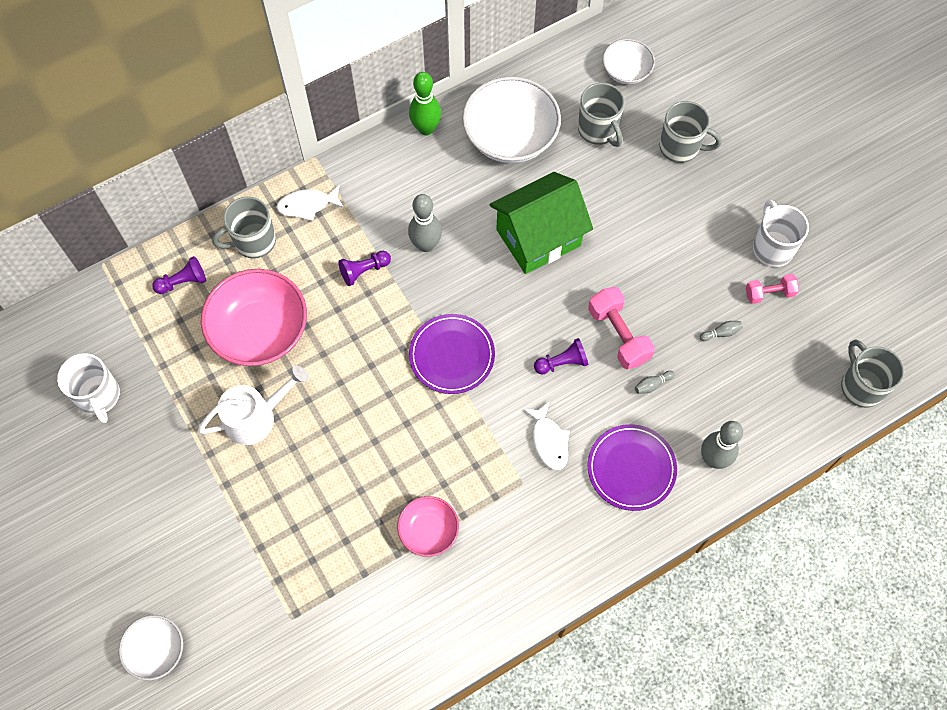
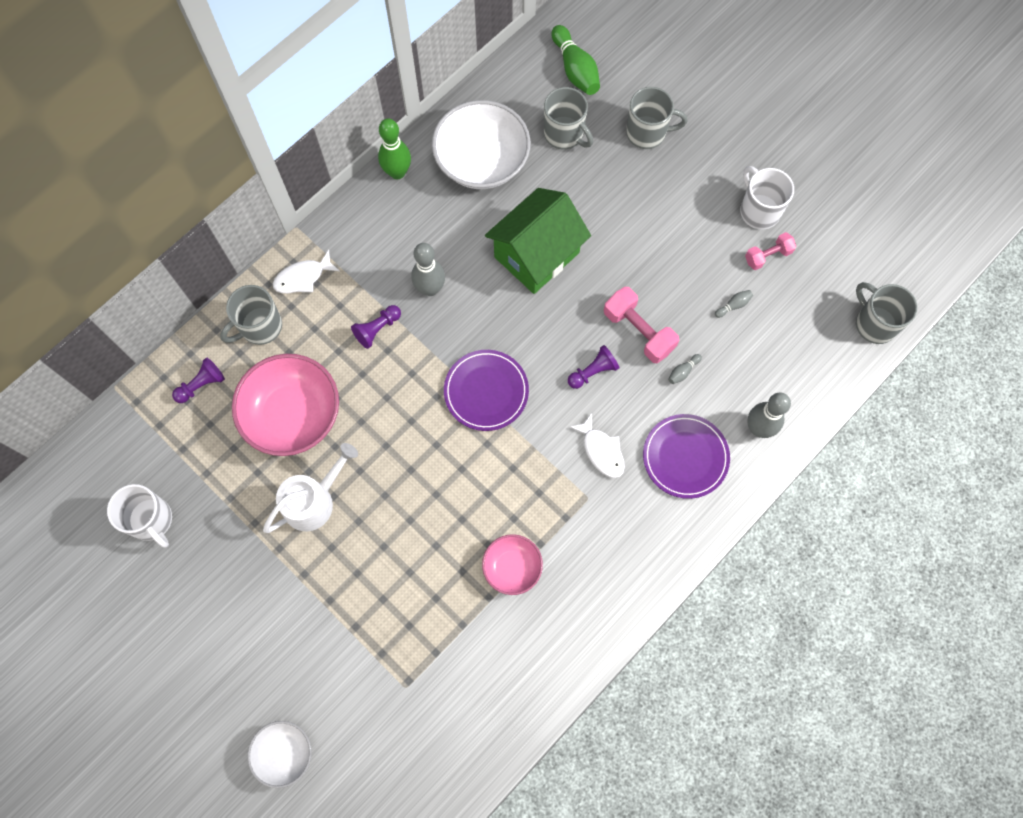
camera: 15 degrees left, 5 degrees up
white bowl [603,39,655,84] -> green bowling pin [552,25,600,95]

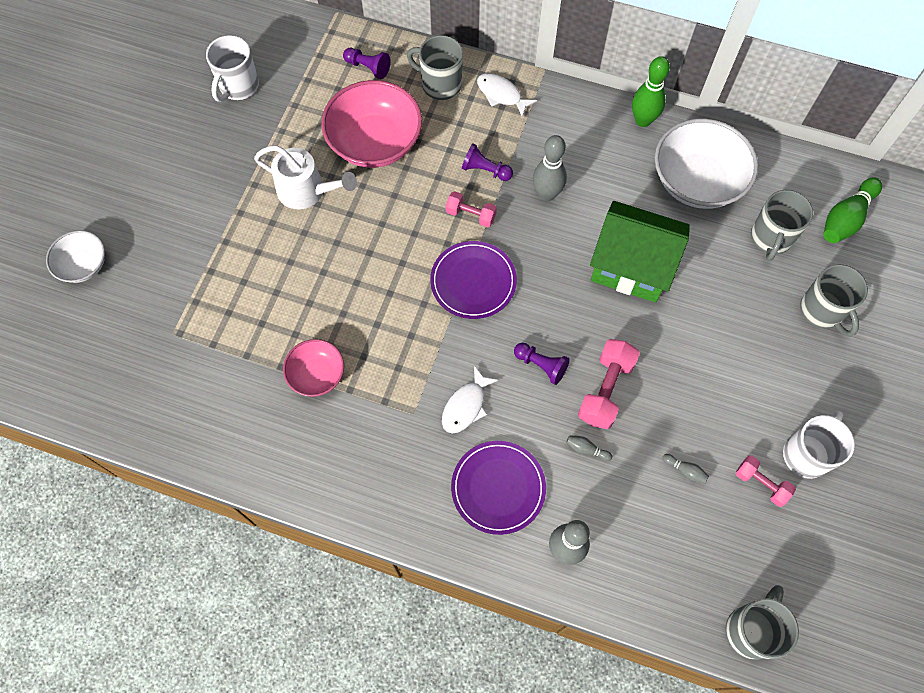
camera: 65 degrees right, 5 degrees down
none -> pink dumbbell [445,191,497,228]

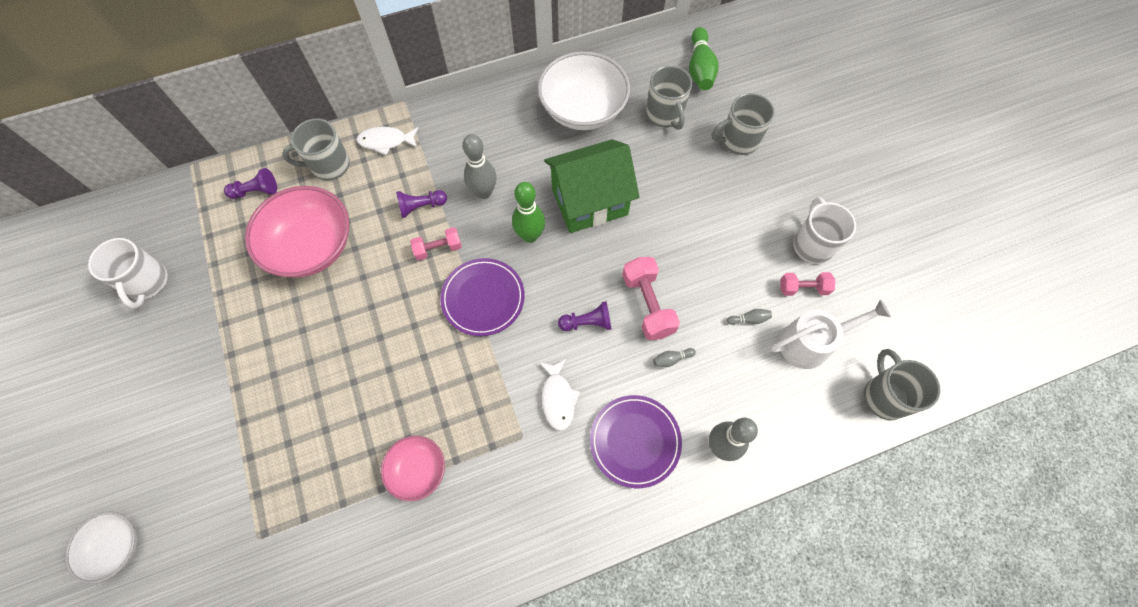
camera: 40 degrees left, 0 degrees up
white watering can [254,146,357,209] -> white watering can moved to [771,299,891,369]
green bowling pin [632,56,670,127] -> green bowling pin moved to [512,182,545,243]
grey mug [800,264,868,337] -> grey mug turned 135 degrees clockwise [711,93,775,155]

